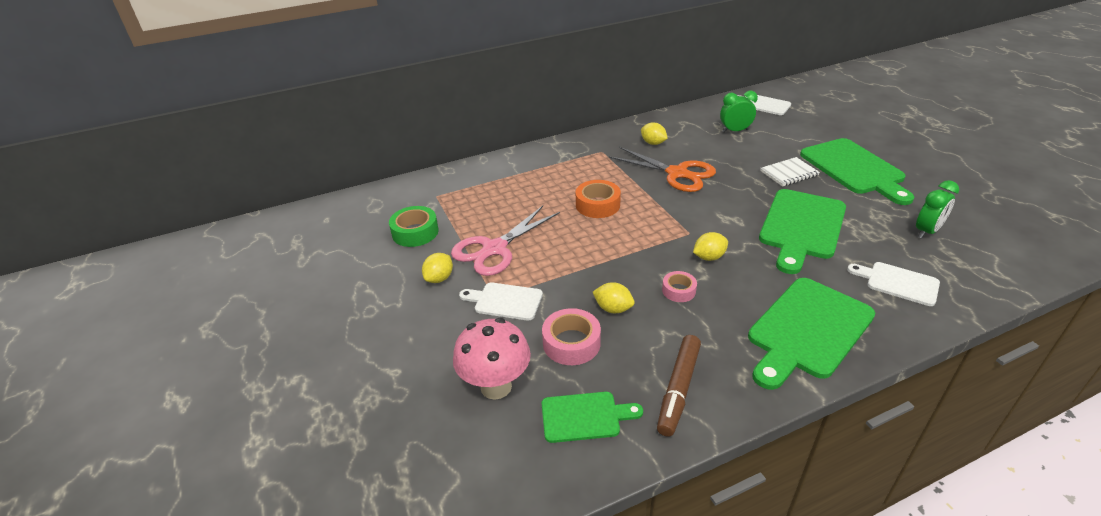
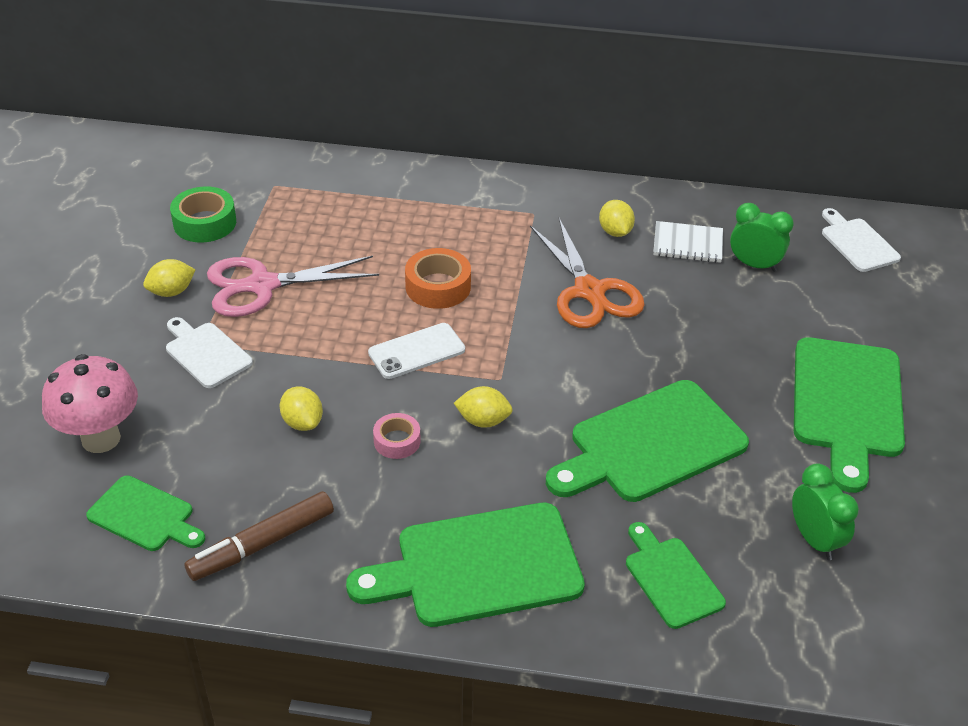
camera: 30 degrees right, 5 degrees up
pink tape [542,308,601,365] -> none
white notebook [760,157,820,187] -> white notebook moved to [653,221,723,263]
white cutting board [847,262,940,306] -> green cutting board [626,522,726,629]
green clock [916,180,959,239] -> green clock turned 105 degrees counterclockwise [792,463,859,560]
none -> white phone [368,323,465,379]

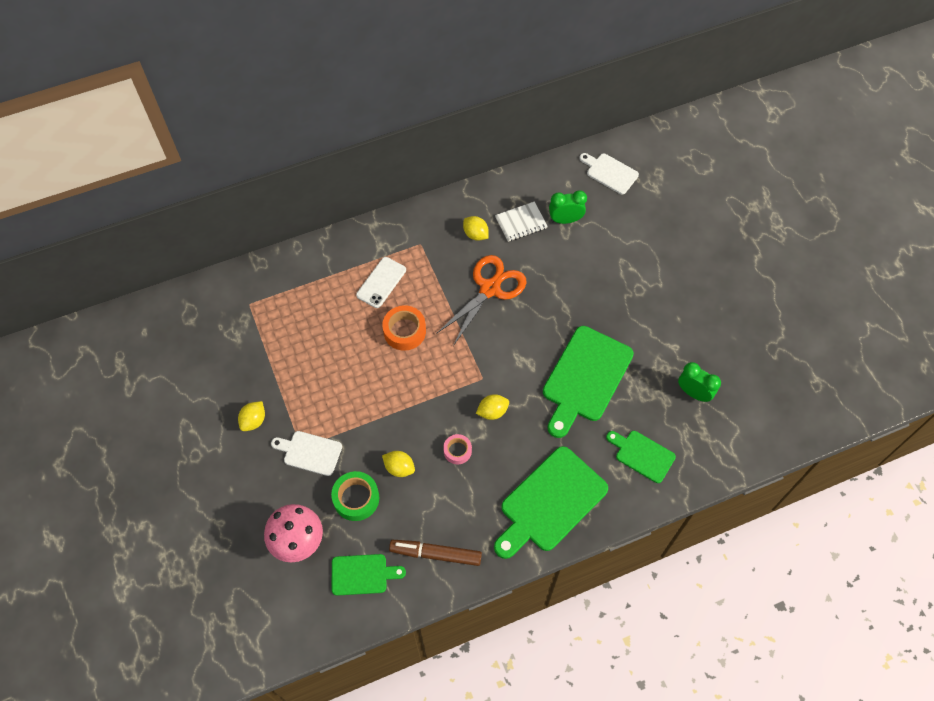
camera: 30 degrees left, 20 degrees up
green tape [170,186,236,243] -> green tape moved to [331,471,379,521]
brown marker [184,491,334,581] -> brown marker turned 75 degrees clockwise [389,540,482,566]
pink scissors [207,256,379,317] -> none
white phone [368,323,465,379] -> white phone moved to [356,257,406,308]
orange scissors [530,218,645,328] -> orange scissors turned 90 degrees counterclockwise [436,255,527,346]
green cutting board [794,337,905,493] -> none

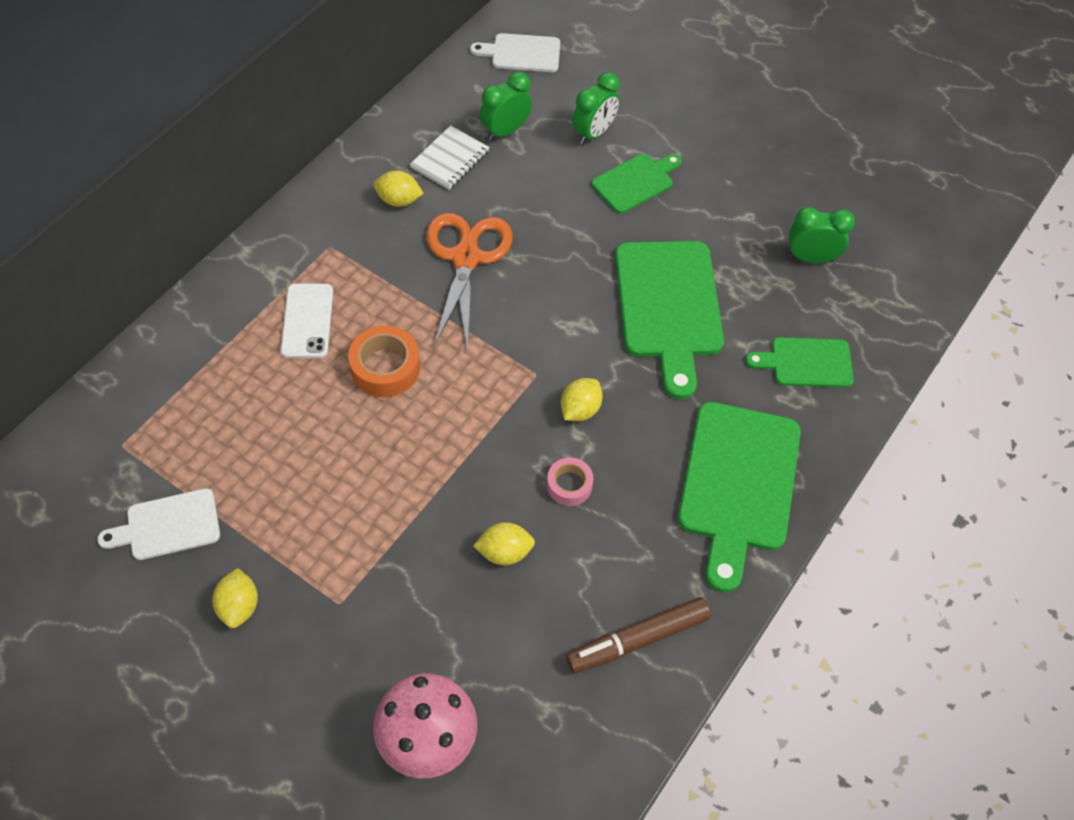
camera: 35 degrees left, 5 degrees down
white cutting board [271,431,342,476] -> white cutting board moved to [97,488,220,560]
green tape [331,471,379,521] -> none
green cutting board [332,554,406,596] -> green cutting board moved to [592,154,682,213]
none -> green clock [572,72,620,145]

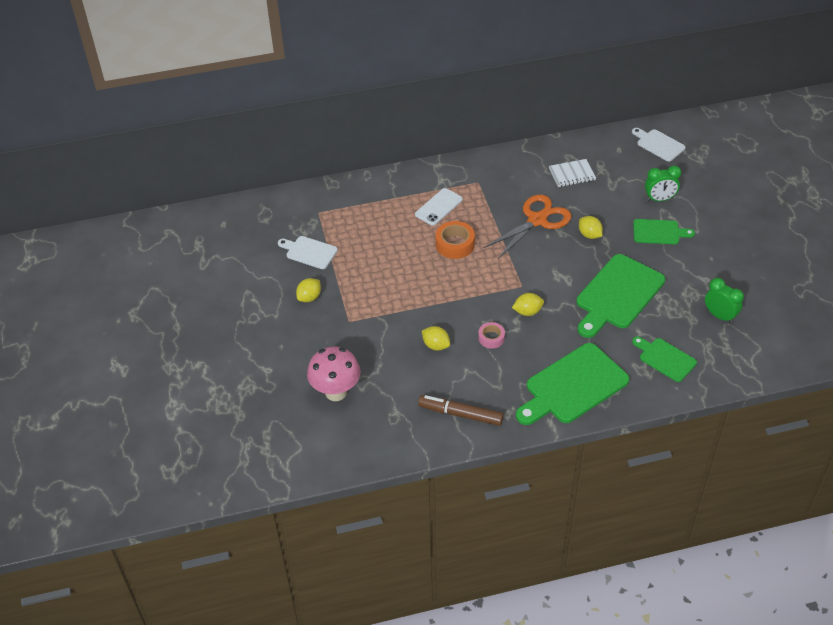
camera: 45 degrees right, 10 degrees down
yellow lemon [374,170,424,207] -> yellow lemon moved to [579,216,603,239]
green clock [480,72,532,141] -> none

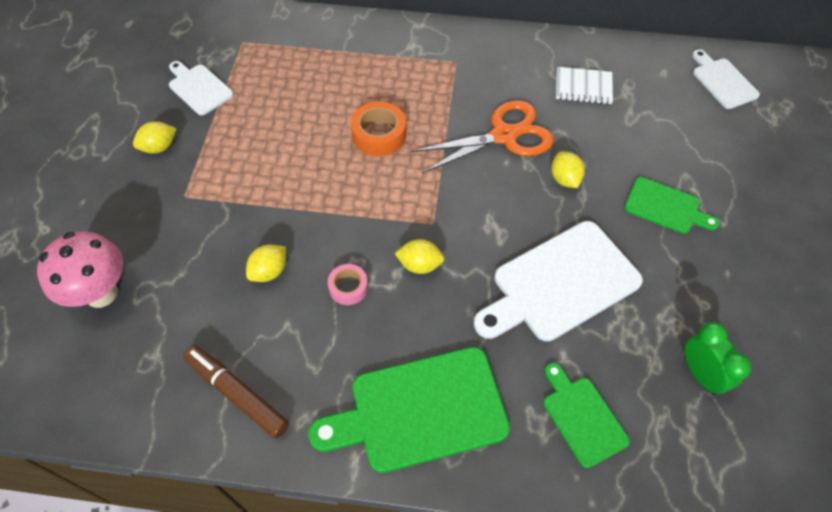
camera: 20 degrees right, 10 degrees up
white phone [415,188,463,225] -> none
yellow lemon [422,326,450,351] -> yellow lemon turned 75 degrees clockwise [246,245,286,282]
green cutting board [576,254,665,338] -> white cutting board [474,221,643,341]
green clock [645,165,681,201] -> none

